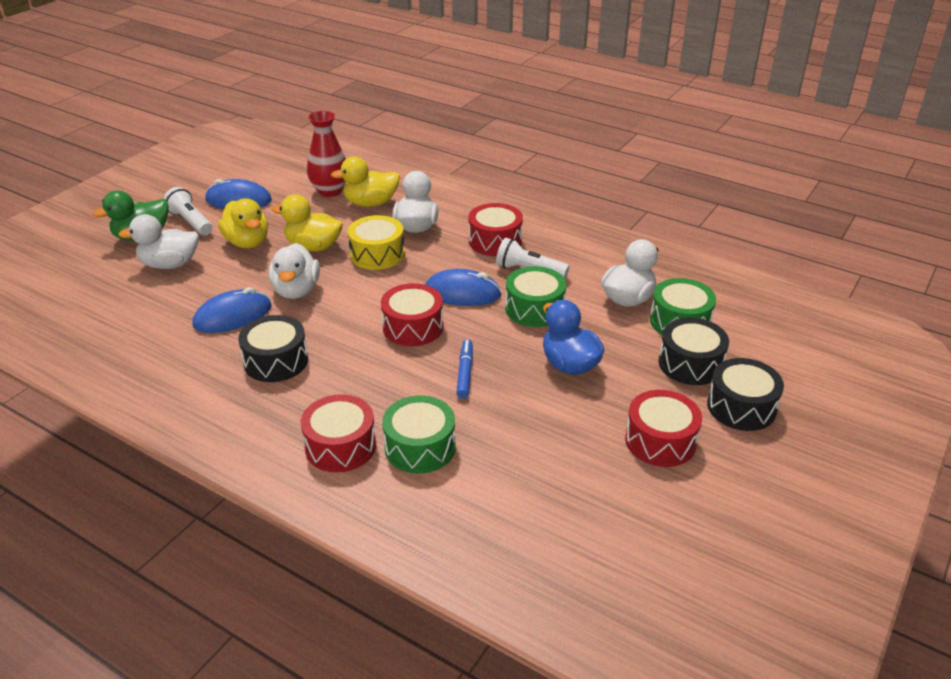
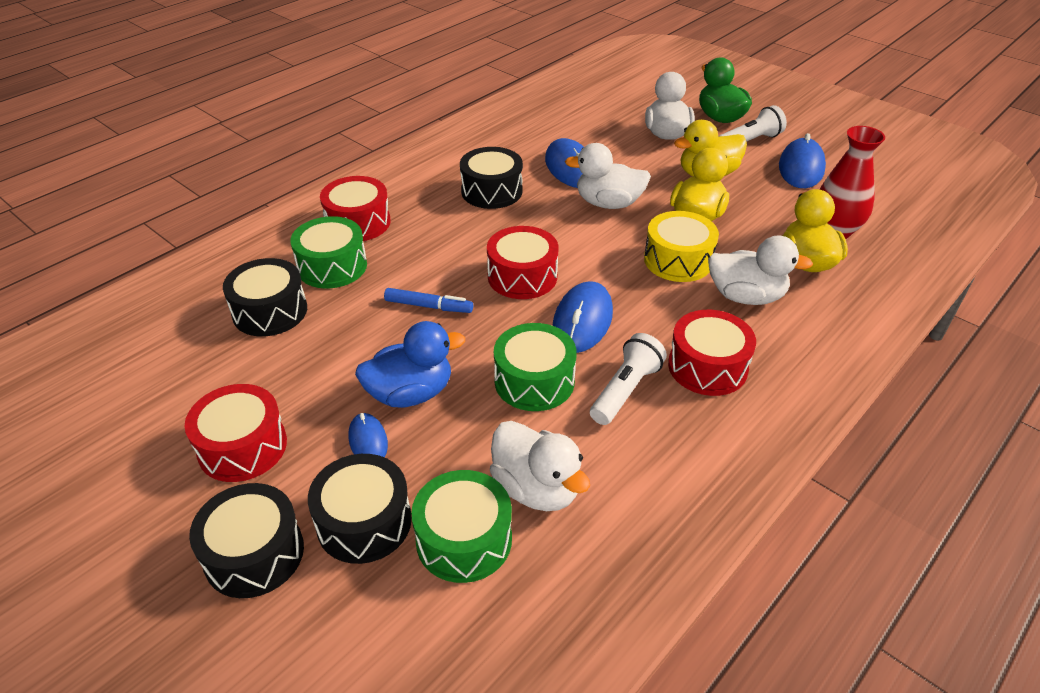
camera: 100 degrees right, 5 degrees up
none -> black drum [223,258,307,336]
none -> blue mouse [348,413,388,457]

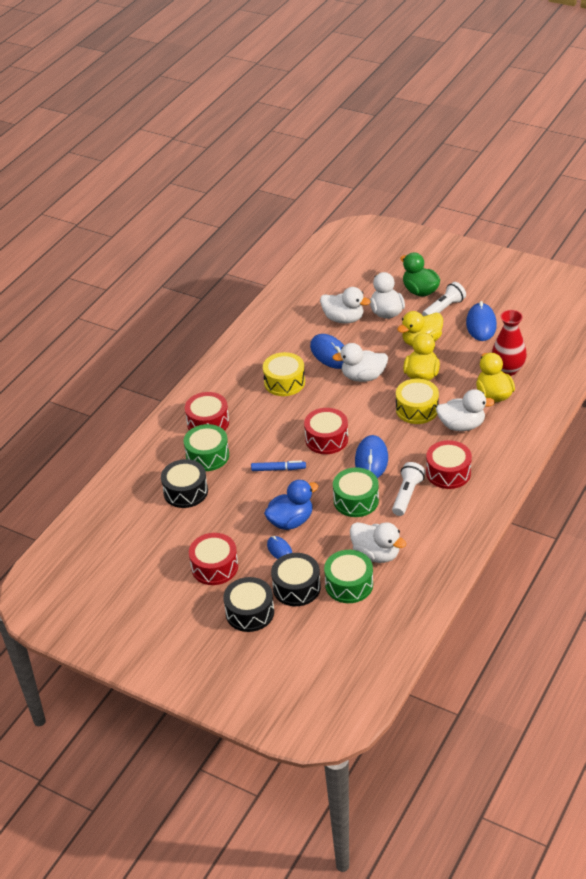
camera: 10 degrees left, 0 degrees up
black drum [460,147,523,209] -> yellow drum [263,352,305,396]
none -> white duck [320,287,371,323]

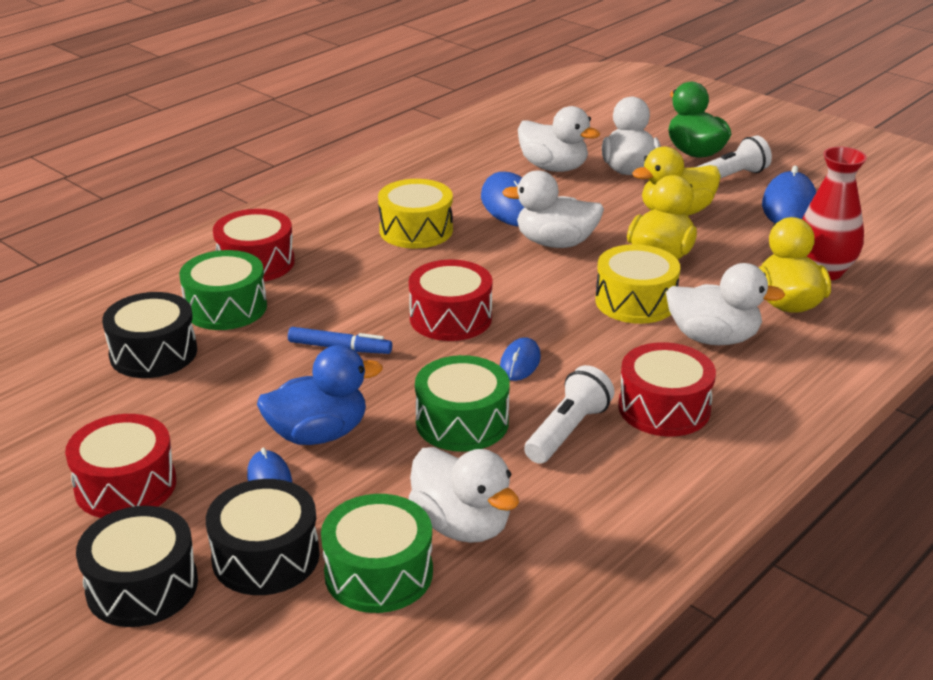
camera: 10 degrees right, 10 degrees down
blue mouse [355,435,388,478] -> blue mouse [500,337,541,381], size x0.57

